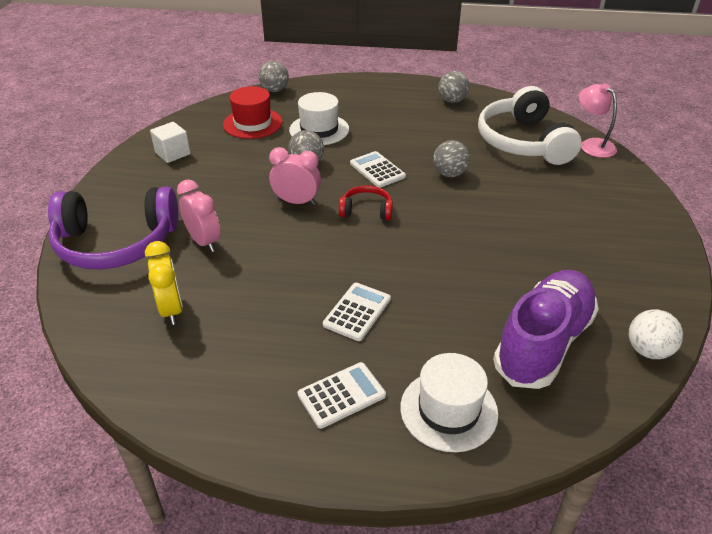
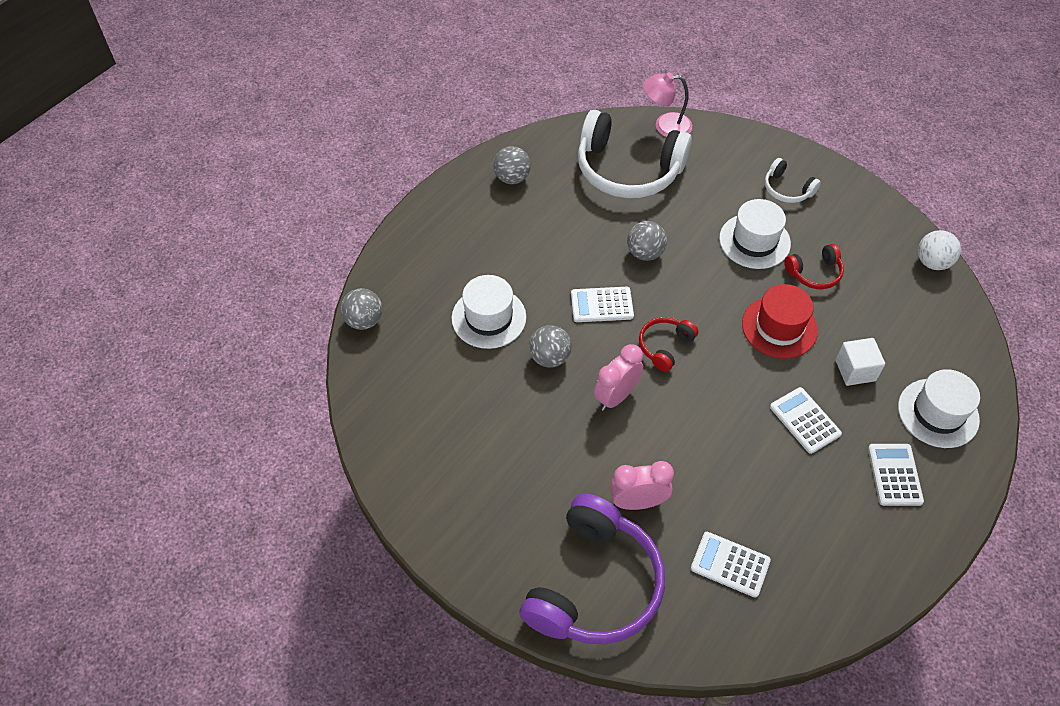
camera: 60 degrees left, 15 degrees up
yellow clock [145,241,183,325] -> white calculator [691,532,771,598]
white cube [150,122,191,163] -> white cube moved to [836,338,885,386]
red hat [223,86,283,139] -> red hat moved to [742,284,818,359]
purple shoe [493,270,599,389] -> none
none -> white hat [719,199,791,269]
none -> white headphones [765,158,821,203]
none -> red headphones [785,244,844,289]

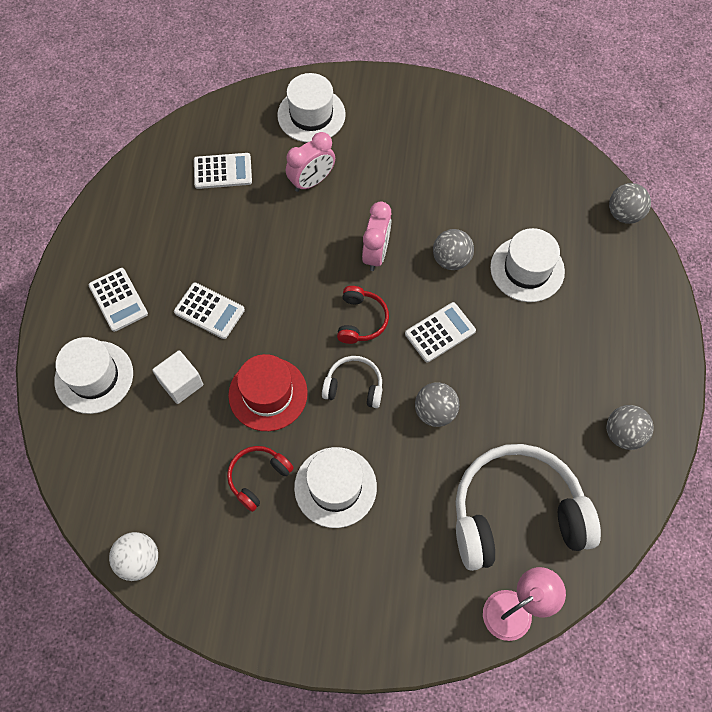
camera: 150 degrees right, 10 degrees up
purple headphones [519,494,665,645] -> white hat [277,73,346,142]
white headphones [765,158,821,203] -> white headphones moved to [322,356,382,408]

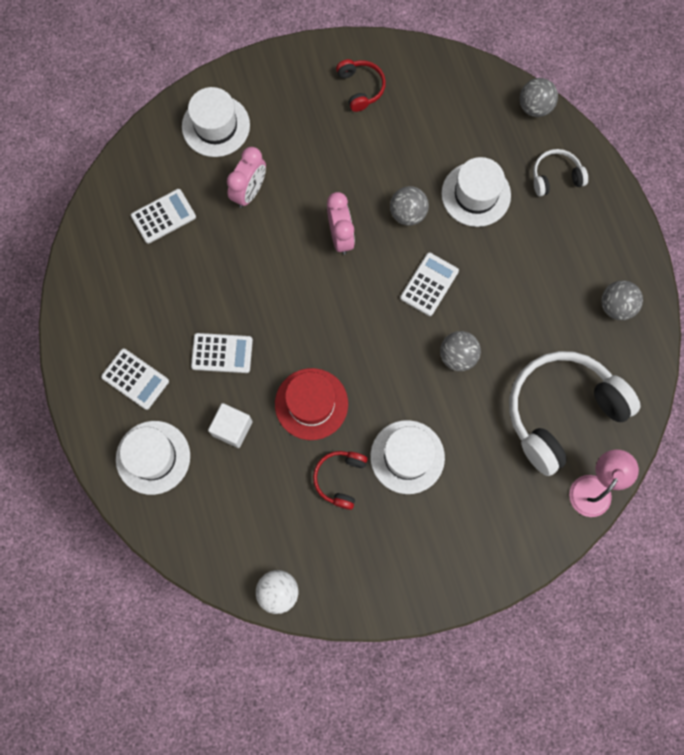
camera: 25 degrees left, 10 degrees up
white headphones [322,356,382,408] -> white headphones moved to [533,149,588,196]
red headphones [337,286,389,344] -> red headphones moved to [336,59,386,112]

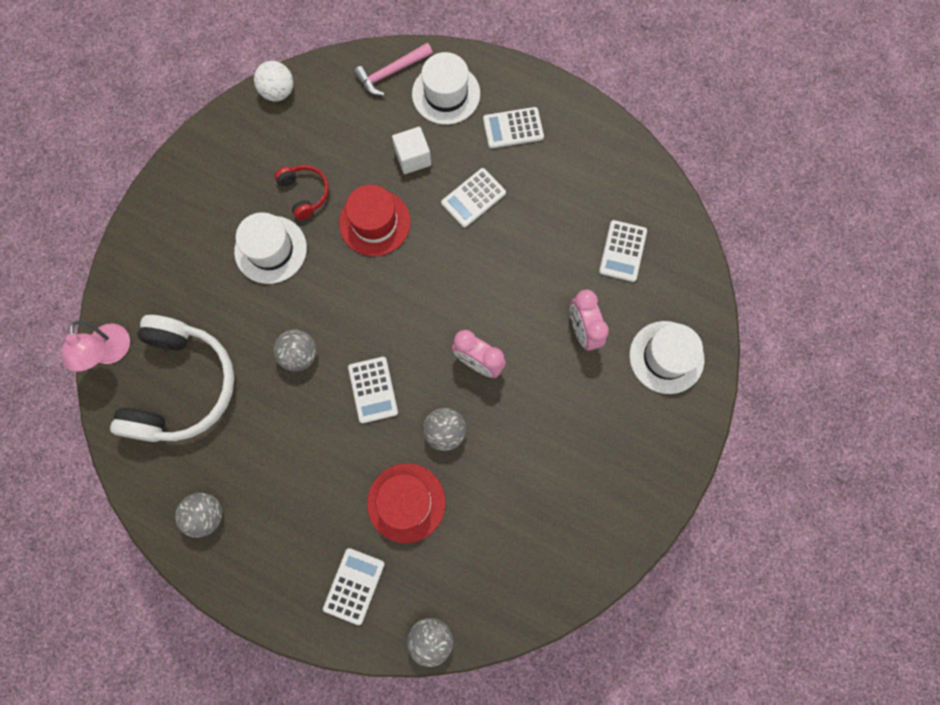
camera: 135 degrees right, 0 degrees up
red headphones [336,59,386,112] -> none
white hat [441,157,511,227] -> red hat [367,463,446,543]
white headphones [533,149,588,196] -> white calculator [323,548,385,625]
none -> pink hammer [354,43,433,96]

